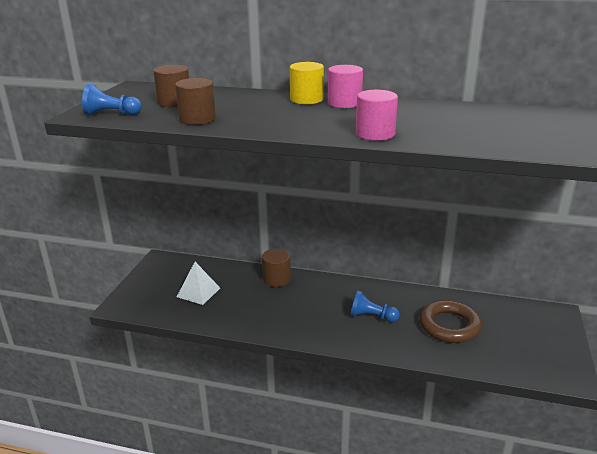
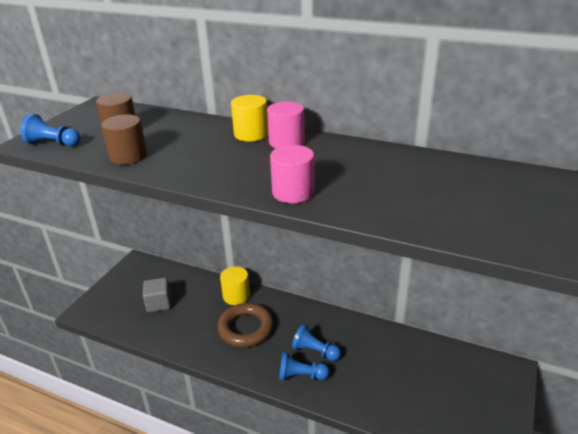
camera: 10 degrees right, 5 degrees up
white pyramid [177,262,220,305] -> grey cube [143,278,171,312]
brown cylinder [262,249,291,287] -> yellow cylinder [220,266,250,305]
brown ring [419,300,482,343] -> brown ring moved to [217,303,274,348]
none -> blue pawn [279,351,330,381]

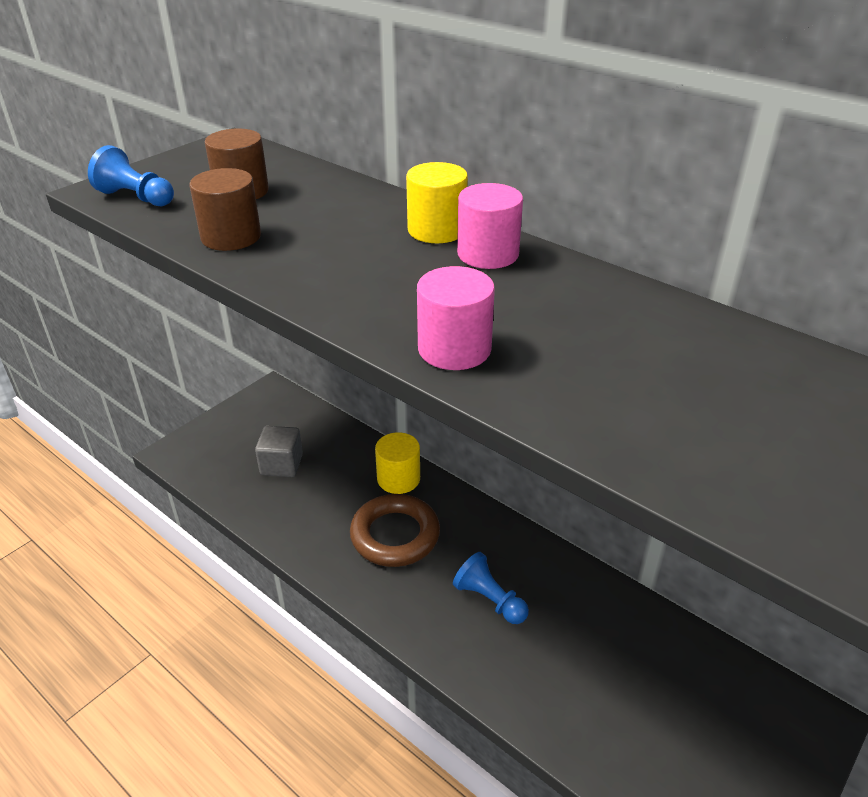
camera: 15 degrees right, 5 degrees up
blue pawn [279,351,330,381] -> none

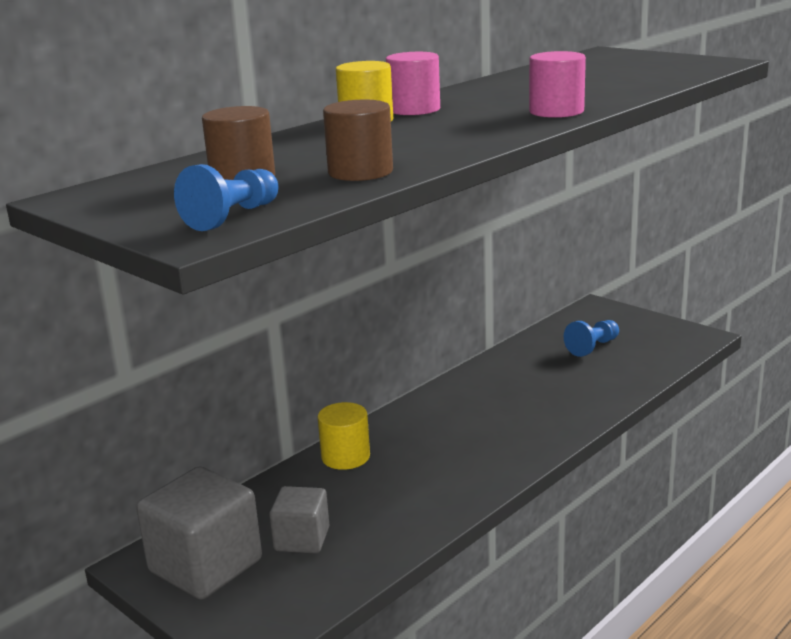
camera: 85 degrees left, 15 degrees down
brown ring [350,494,440,567] -> none
blue pawn [453,552,529,624] -> blue pawn moved to [564,320,619,357]
none -> grey cube [136,467,262,600]

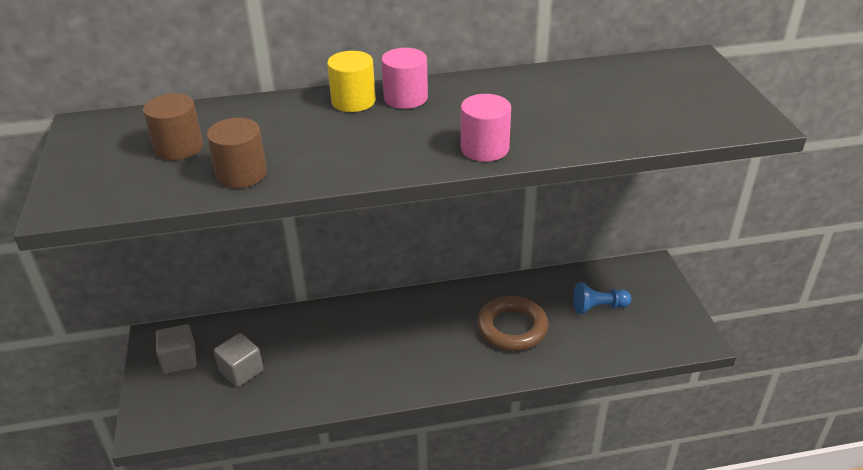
camera: 35 degrees right, 15 degrees up
grey cube [136,467,262,600] -> grey cube [156,324,197,374], size x0.58
blue pawn [174,164,278,231] -> none
yellow cylinder [318,402,370,470] -> none
none -> brown ring [477,296,549,351]

